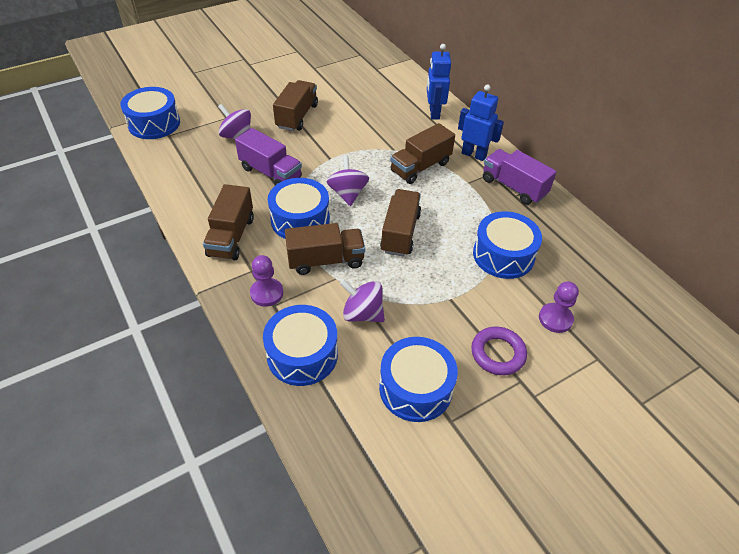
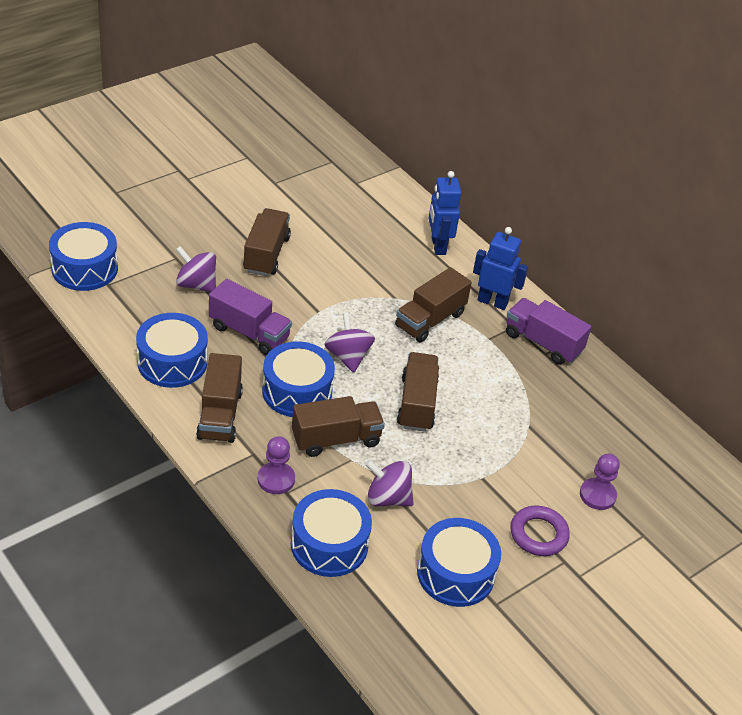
camera: 10 degrees left, 5 degrees down
blue drum [473,211,542,279] -> blue drum moved to [136,313,208,388]

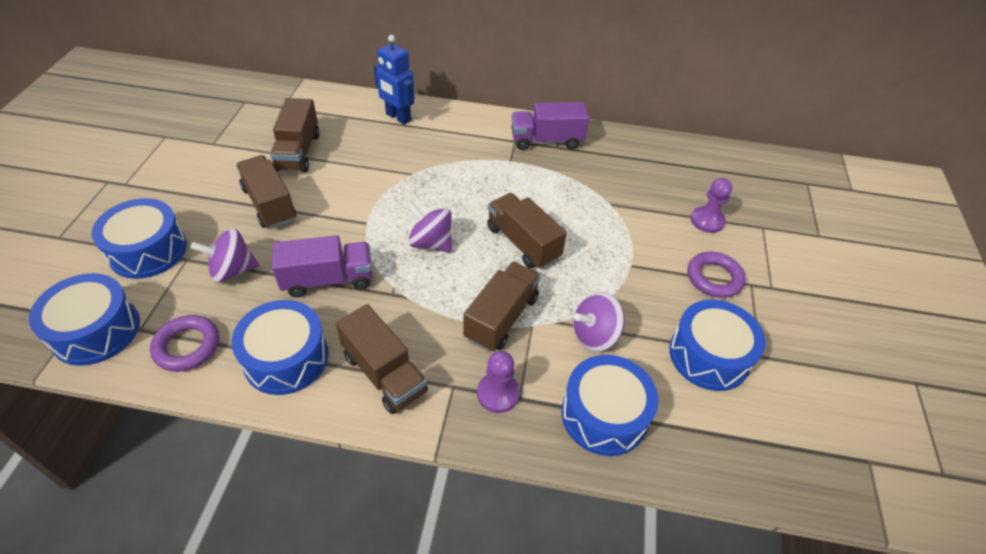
camera: 40 degrees left, 5 degrees up
blue drum [262,341,335,417] -> blue drum moved to [91,198,187,279]
brown truck [395,267,472,342] -> brown truck moved to [270,98,320,172]
blue robot [473,227,528,310] -> none
none -> purple ring [150,315,219,372]

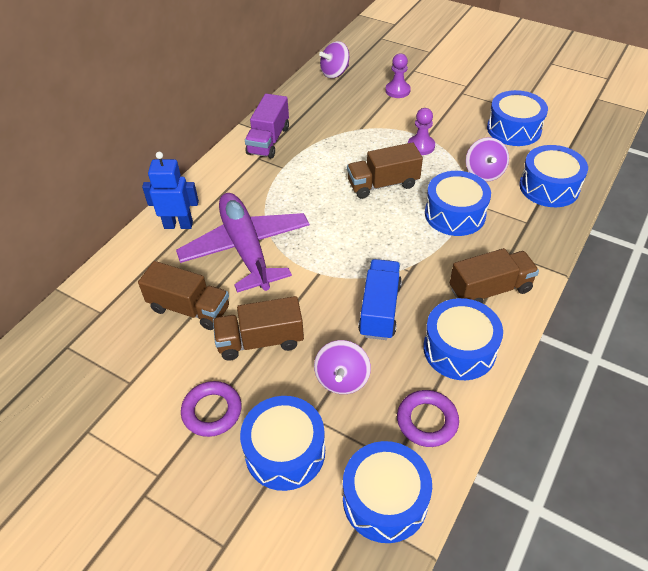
camera: 65 degrees left, 0 degrees up
purple truck [272,235,372,298] -> blue truck [358,259,402,340]
blue robot [374,35,415,125] -> blue robot turned 150 degrees counterclockwise [142,152,199,229]
purple spinning top [407,203,452,253] -> purple spinning top moved to [319,41,349,78]
brown truck [463,262,541,352] -> blue drum [425,171,491,236]
purple pawn [477,351,520,413] -> purple pawn moved to [408,108,435,155]
purple ring [688,252,746,298] -> purple ring moved to [181,381,242,437]
none -> purple plane [176,193,310,293]

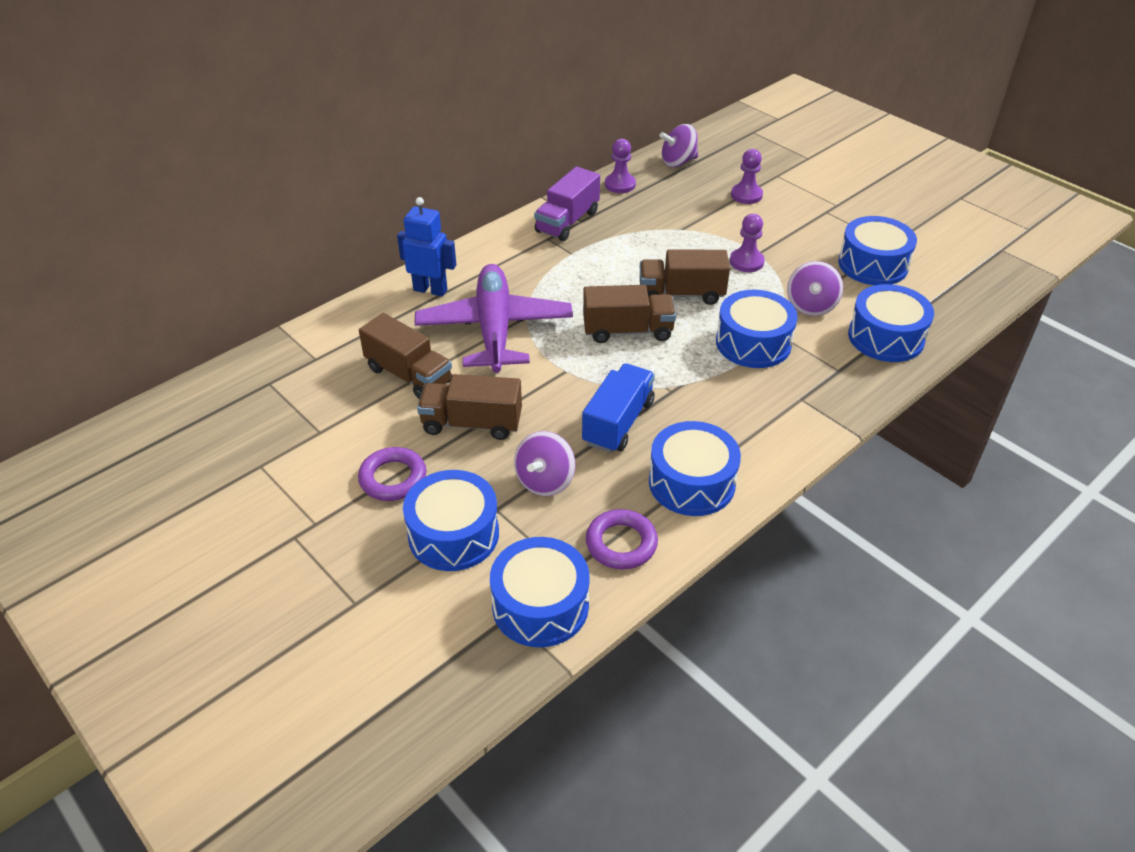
camera: 15 degrees right, 5 degrees down
brown truck [450,248,539,304] -> brown truck moved to [583,285,676,343]
none -> purple pawn [605,139,636,193]

